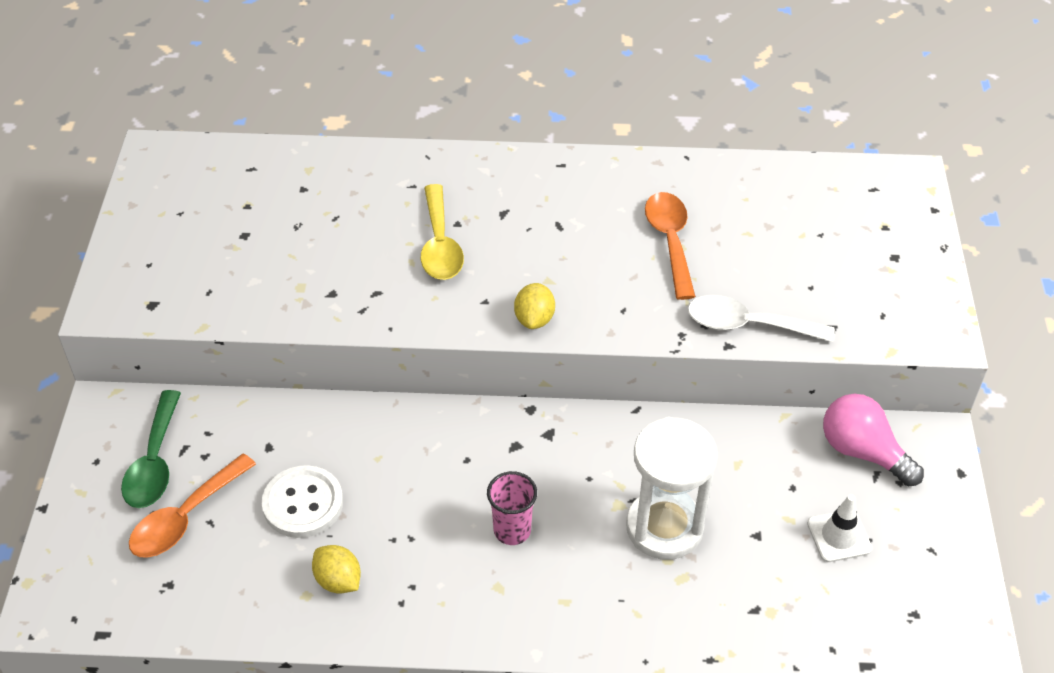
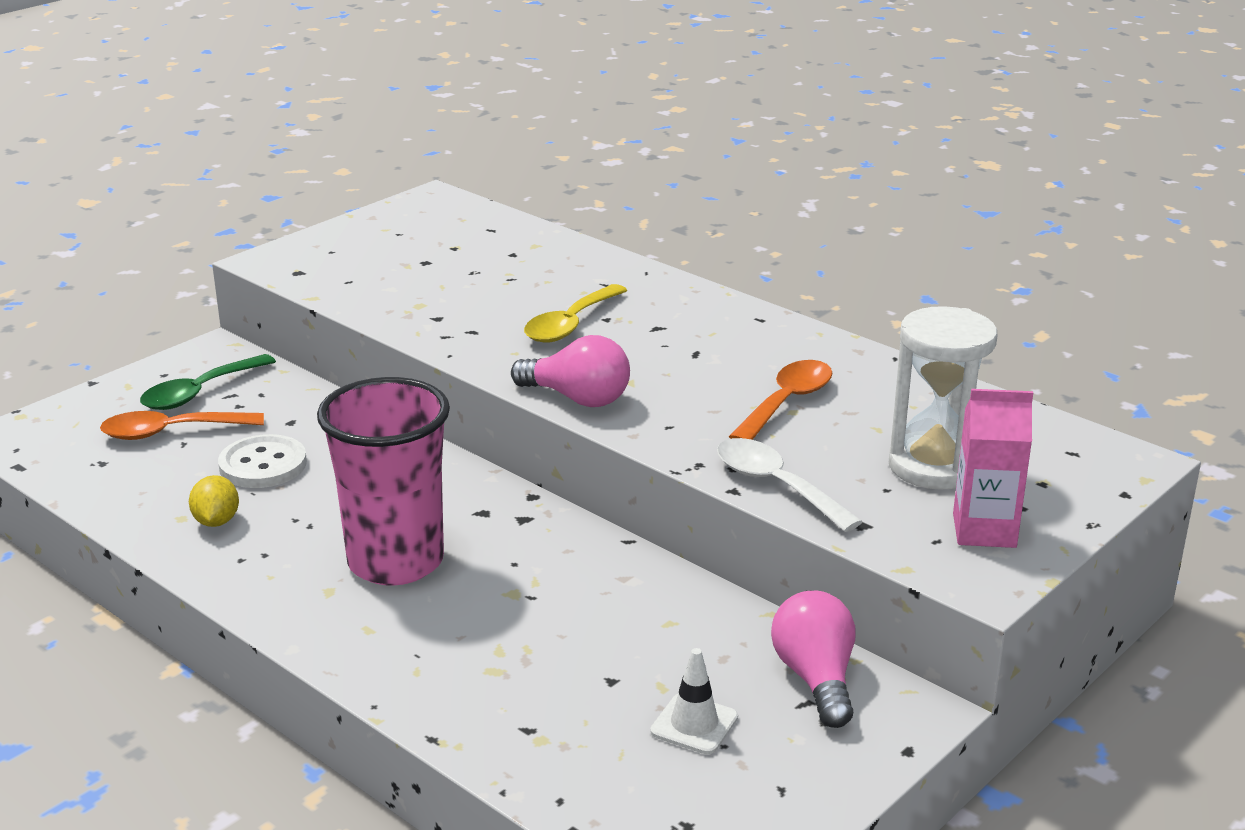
camera: 40 degrees right, 20 degrees down
pink cup [487,471,537,545] -> pink cup [317,377,450,585], size x2.19
yellow lemon [514,283,555,329] -> pink light bulb [511,335,630,407]
white hourglass [626,417,718,560] -> white hourglass moved to [889,306,997,490]
none -> pink carton [953,389,1033,548]

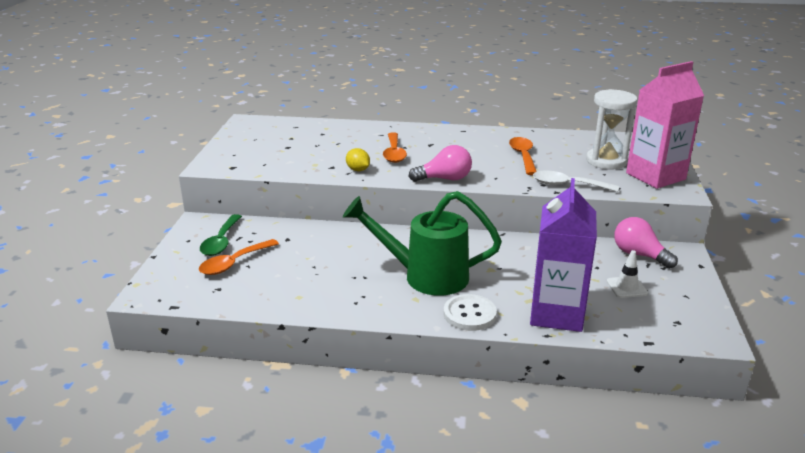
camera: 35 degrees left, 0 degrees up
yellow lemon [189,475,239,527] -> yellow lemon moved to [346,148,370,171]
white button [218,434,307,488] -> white button moved to [444,294,497,331]
pink cup [317,377,450,585] -> green watering can [343,191,502,296]
yellow spoon [524,284,628,343] -> orange spoon [383,132,407,163]
pink carton [953,389,1033,548] -> pink carton [626,61,704,189], size x1.67
none -> purple carton [530,178,597,332]

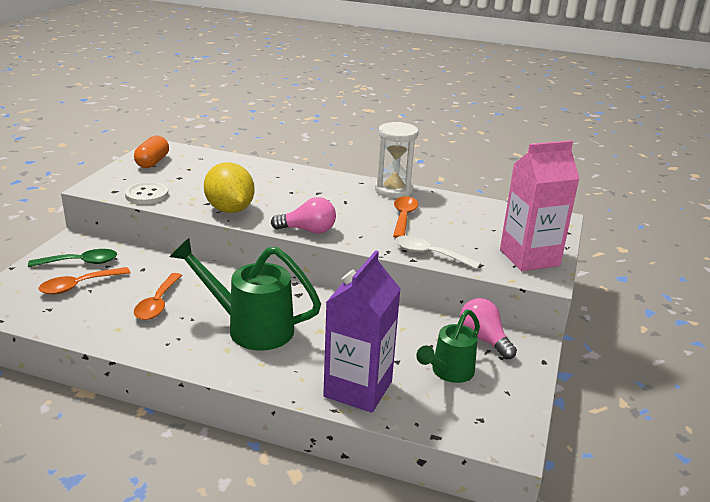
camera: 10 degrees right, 0 degrees up
green spoon [200,214,242,256] -> green spoon turned 120 degrees counterclockwise [28,249,117,267]
yellow lemon [346,148,370,171] -> yellow lemon [204,162,255,213], size x2.13
orange spoon [383,132,407,163] -> orange spoon moved to [134,273,182,320]
white button [444,294,497,331] -> white button moved to [125,182,168,204]
white hourglass [586,89,638,170] -> white hourglass moved to [375,122,419,198]
white traffic cone [607,250,648,298] -> green watering can [416,309,480,383]
none -> orange capsule [134,136,169,168]

